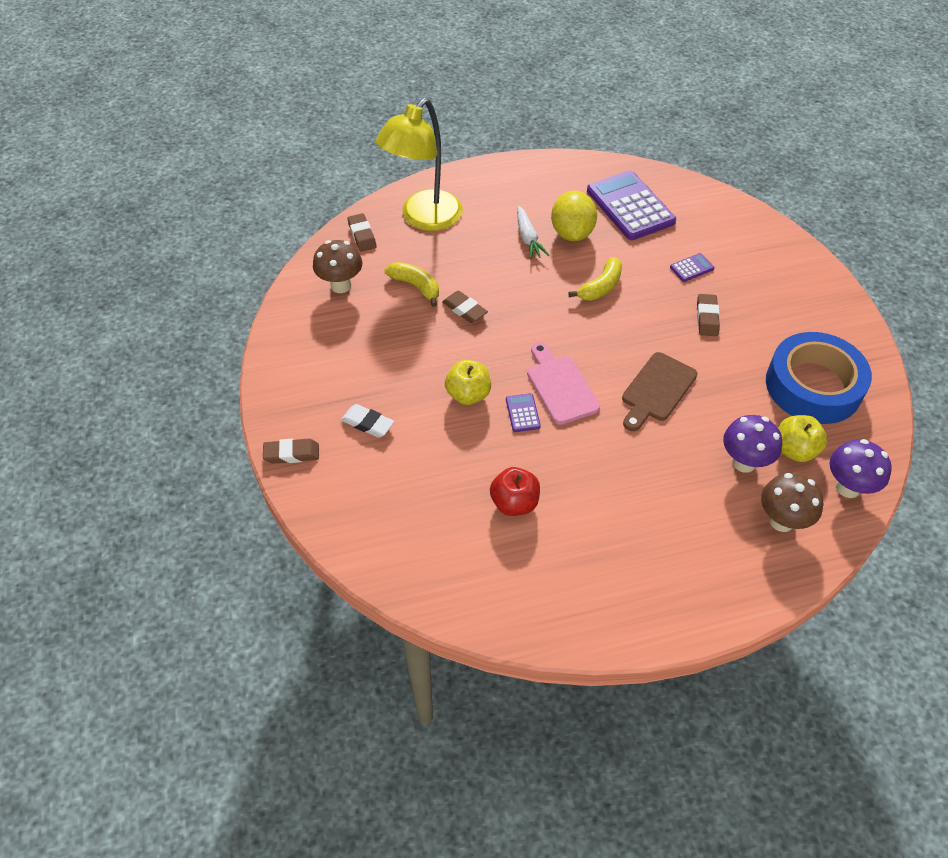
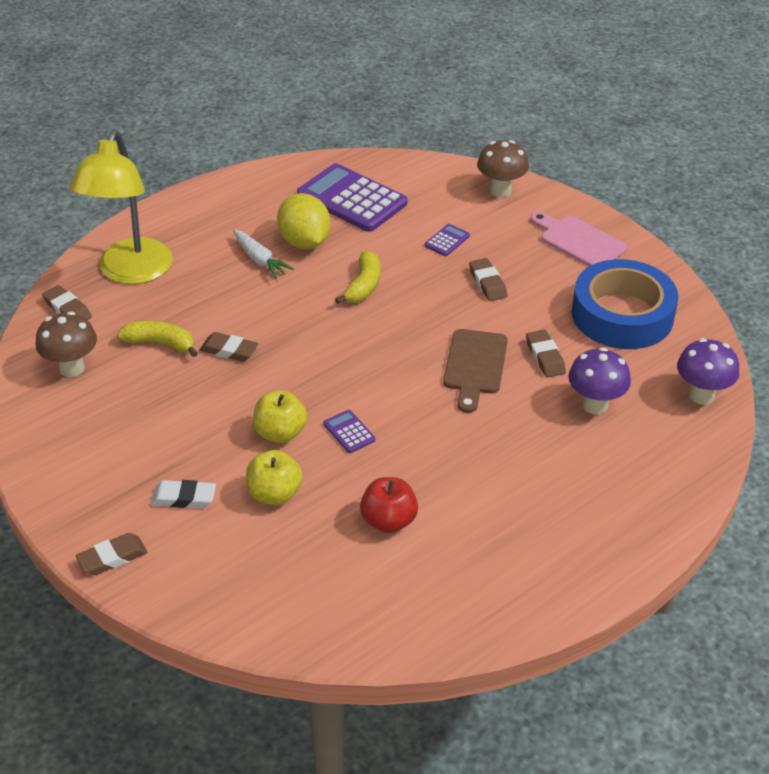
camera: 25 degrees left, 10 degrees down
pink cutting board [527,342,600,425] -> pink cutting board moved to [530,212,627,266]
brown mushroom [761,473,823,532] -> brown mushroom moved to [477,140,529,197]
yellow apple [778,415,827,462] -> yellow apple moved to [246,450,303,505]
none -> brown eraser [526,330,566,378]

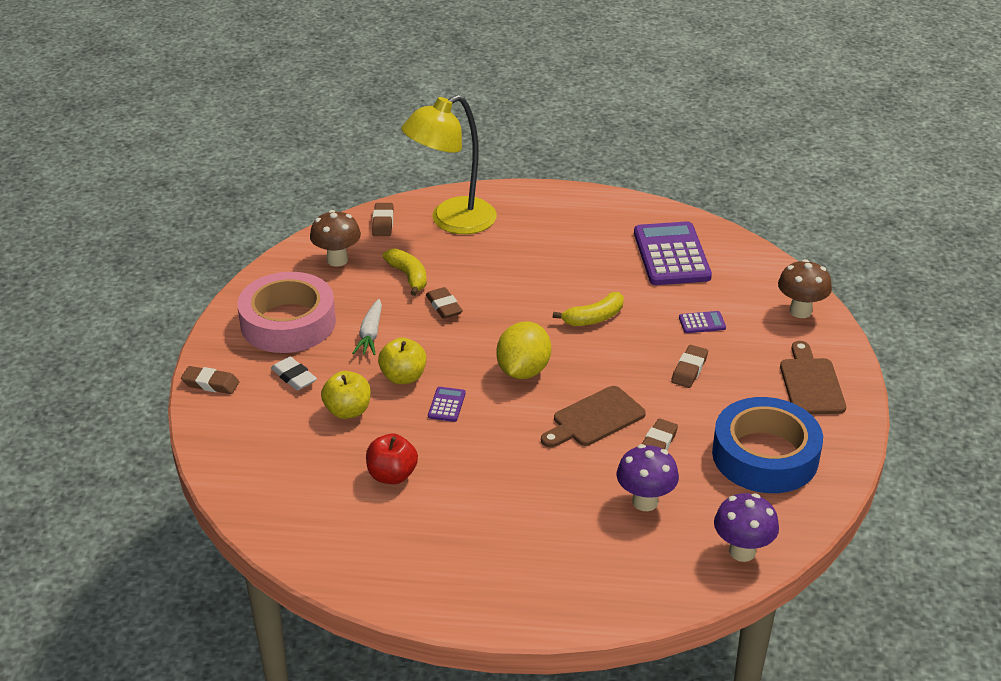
camera: 45 degrees right, 5 degrees down
white carrot [233,230,294,279] -> white carrot moved to [352,299,382,355]
yellow lemon [277,193,331,249] -> yellow lemon moved to [497,321,551,379]
pink cutting board [530,212,627,266] -> brown cutting board [780,341,846,415]
none -> pink tape [237,272,336,353]

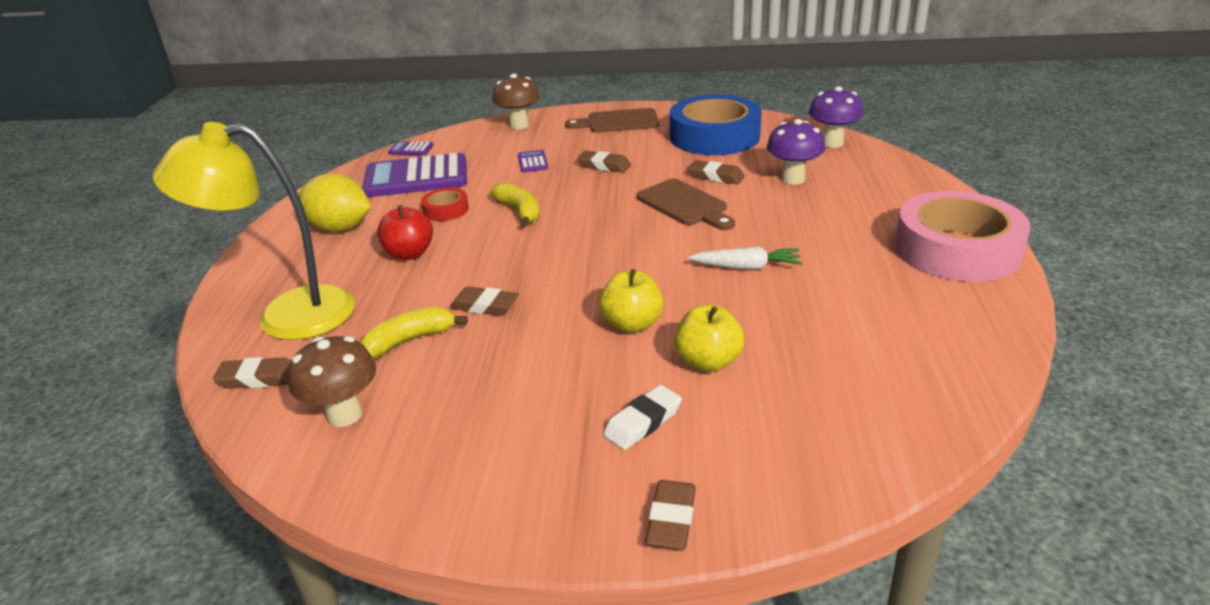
camera: 90 degrees left, 5 degrees down
pink tape [237,272,336,353] -> pink tape moved to [895,191,1030,282]
white carrot [352,299,382,355] -> white carrot moved to [689,247,802,269]
red apple [366,434,418,484] -> red apple moved to [377,205,433,260]
yellow lamp [401,95,497,234] -> yellow lamp turned 120 degrees clockwise [153,122,355,340]
brown eraser [426,287,463,319] -> brown eraser turned 45 degrees clockwise [449,286,519,316]
purple calculator [428,387,466,422] -> purple calculator moved to [388,141,434,155]
yellow lemon [497,321,551,379] -> yellow lemon moved to [298,173,371,232]
none -> red tape [421,188,469,221]

